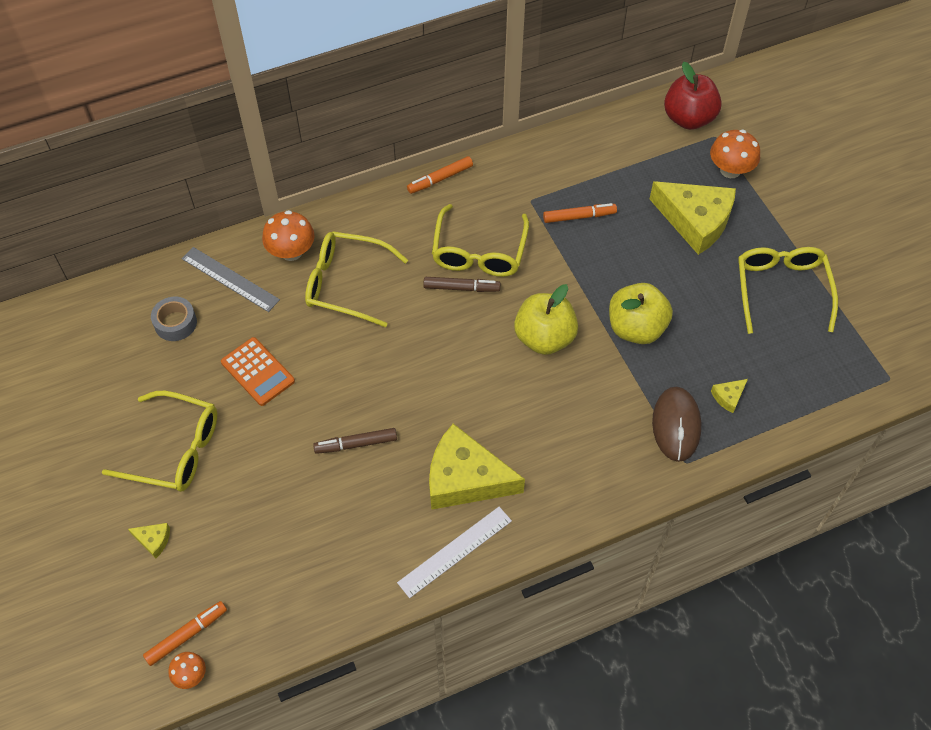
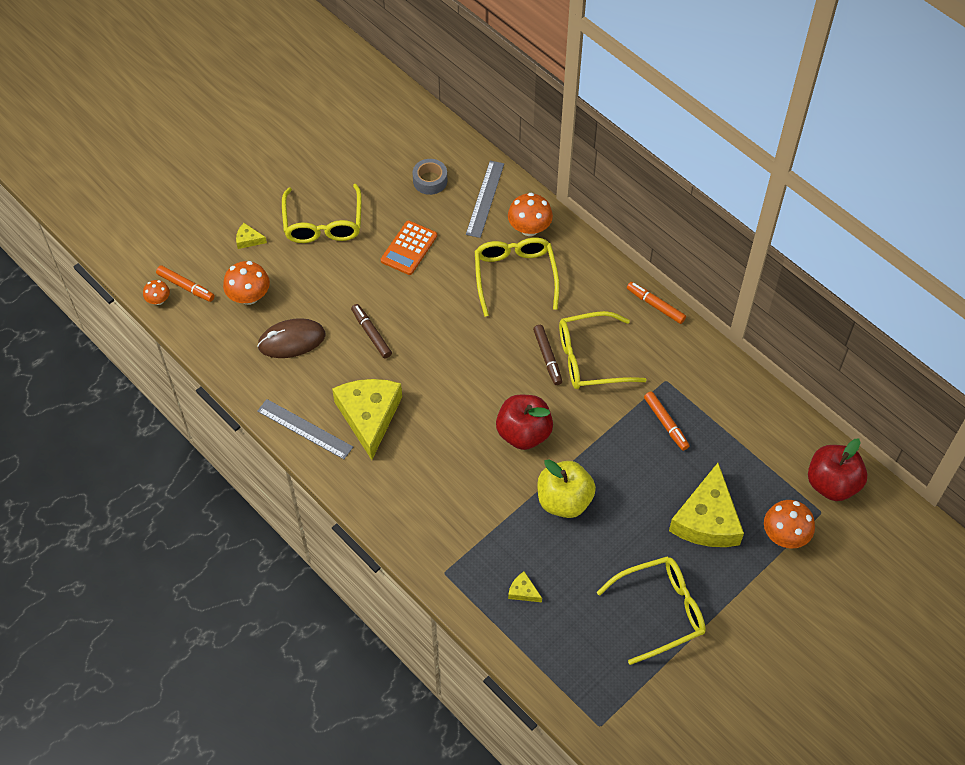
camera: 70 degrees right, 0 degrees up
yellow cheese [128,523,170,559] -> yellow cheese turned 105 degrees clockwise [236,223,267,249]
white ruler [397,507,512,598] -> grey ruler [257,399,353,459]
yellow apple [514,284,578,355] -> red apple [496,395,553,450]
brown mouse [652,387,701,462] -> brown mouse moved to [257,318,325,358]
none -> orange mushroom [223,261,270,305]

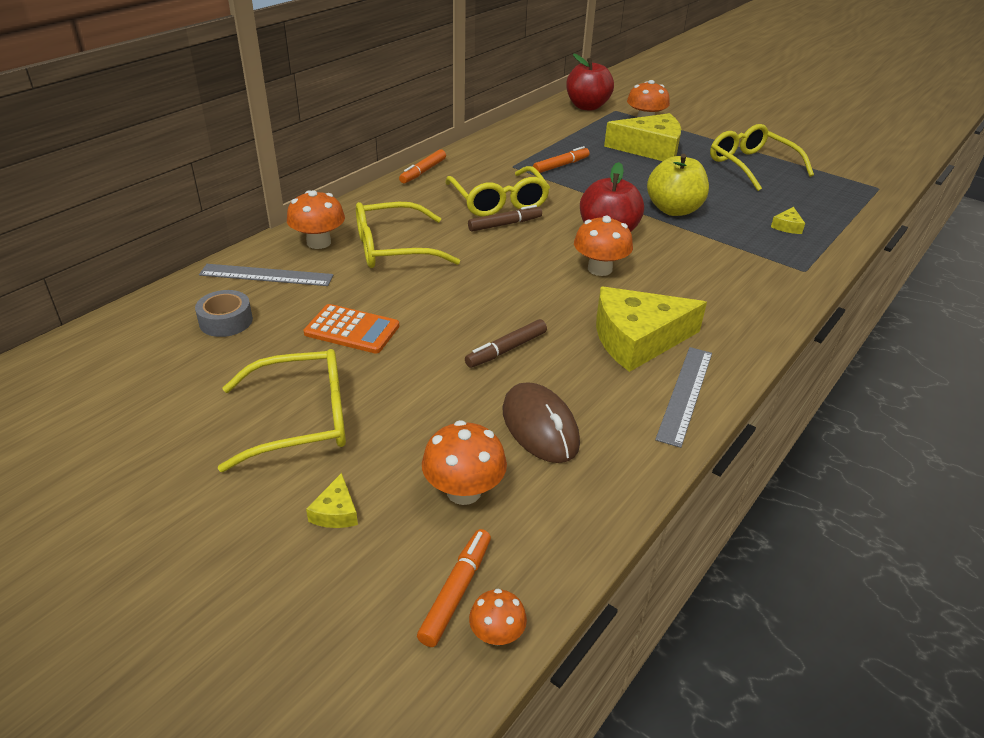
camera: 100 degrees left, 20 degrees down
none -> orange mushroom [574,215,633,276]

